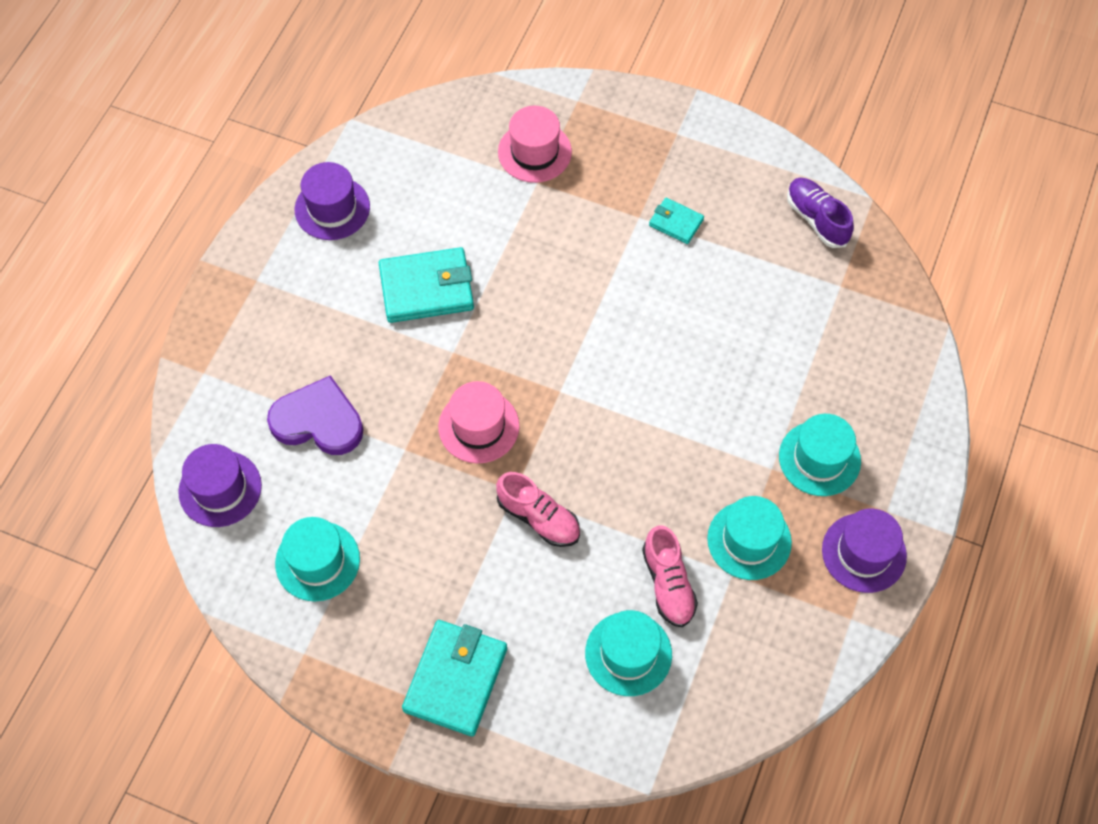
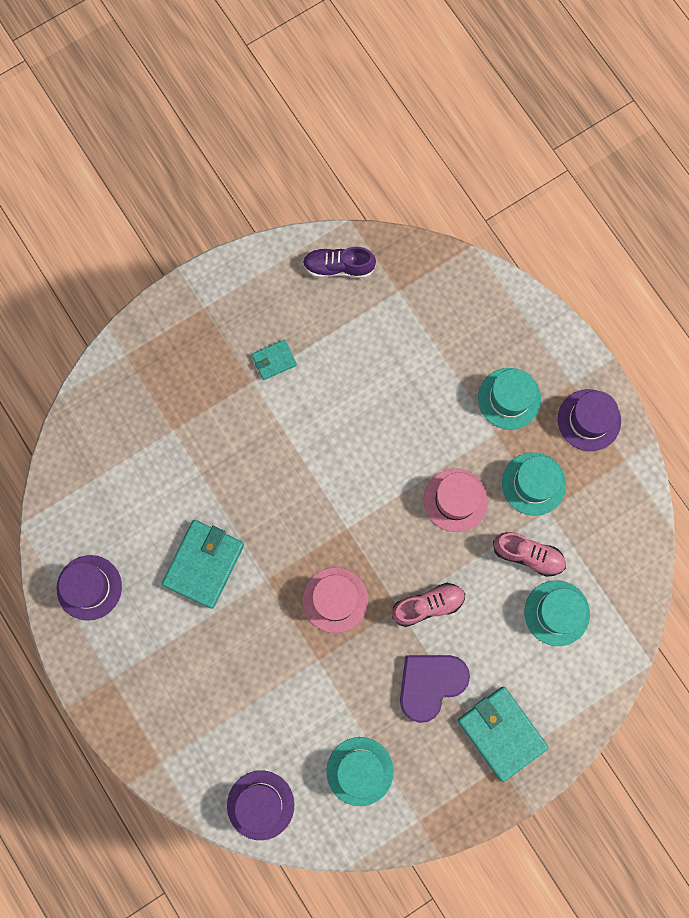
camera: 55 degrees left, 15 degrees up
purple heart [267,375,363,455] -> purple heart moved to [400,655,470,723]
pink hat [498,106,572,183] -> pink hat moved to [424,468,488,532]

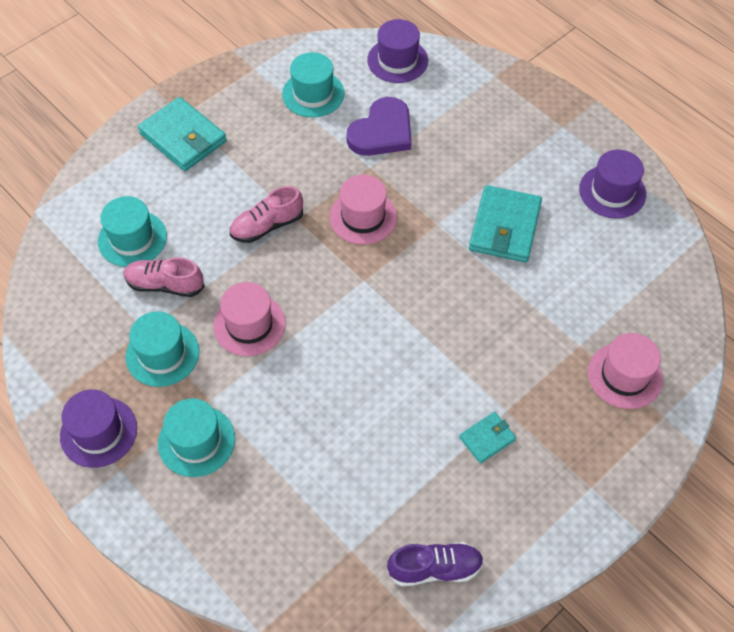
camera: 170 degrees right, 20 degrees down
purple heart [400,655,470,723] -> purple heart moved to [346,97,412,156]
none -> pink hat [588,333,663,409]

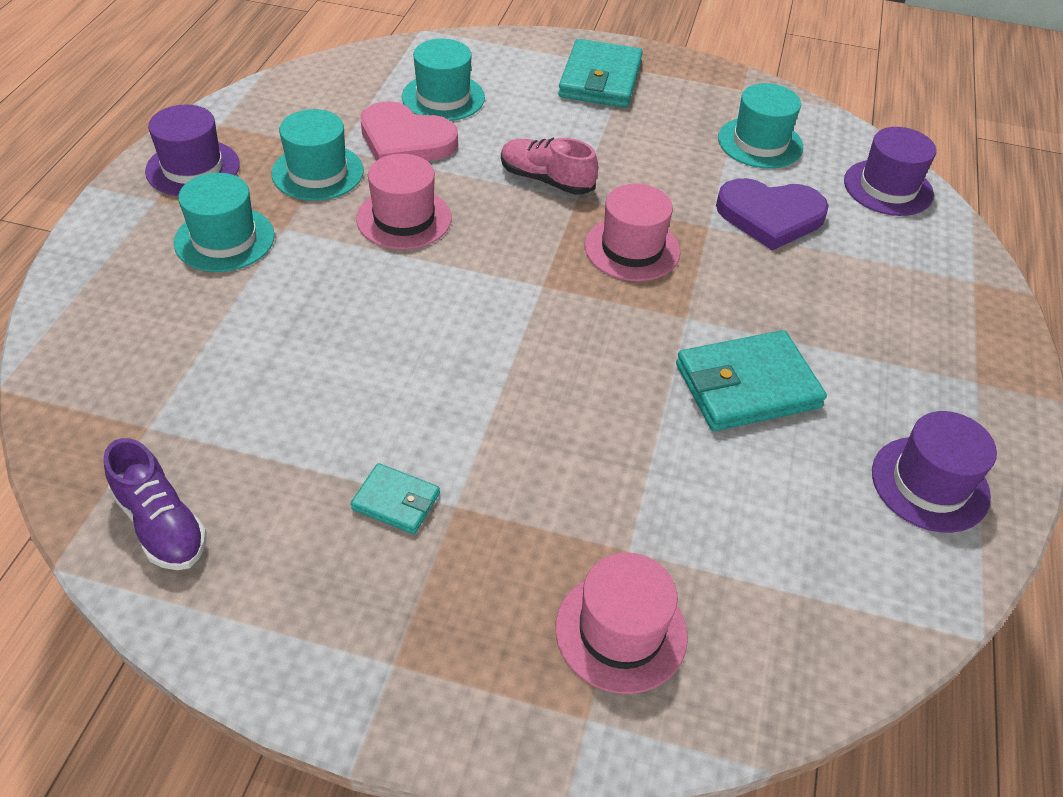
camera: 55 degrees right, 10 degrees down
pink shoe [124,257,205,297] -> pink heart [360,101,458,161]

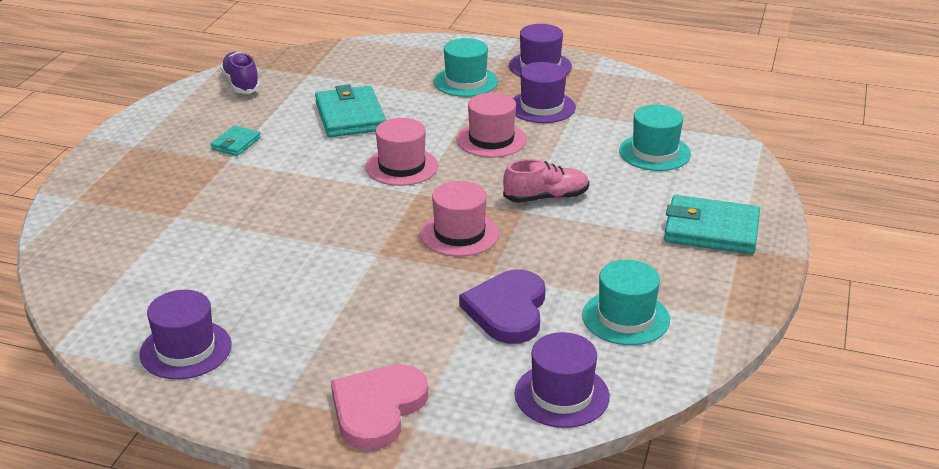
camera: 95 degrees right, 15 degrees down
purple shoe [104,438,207,570] -> purple shoe turned 105 degrees clockwise [220,52,260,94]
turquoise hat [271,109,364,201] -> purple hat [513,62,576,123]
pink heart [360,101,458,161] -> pink heart moved to [331,364,428,450]
pink shoe [501,138,598,195] -> pink shoe turned 45 degrees clockwise [503,159,589,203]
pink hat [555,553,688,694] -> pink hat moved to [365,118,438,186]
turquoise wallet [676,330,827,431] -> turquoise wallet moved to [315,85,386,137]

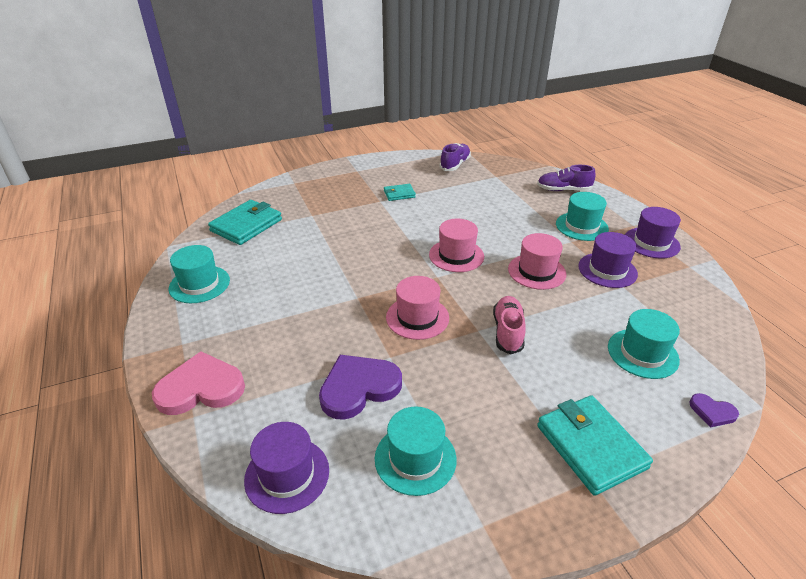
camera: 50 degrees right, 5 degrees up
purple hat [139,290,232,379] -> turquoise hat [169,245,230,303]
turquoise wallet [315,85,386,137] -> turquoise wallet moved to [208,200,282,245]
pink shoe [503,159,589,203] -> pink shoe turned 120 degrees counterclockwise [493,296,526,354]
none -> purple shoe [537,165,596,191]
none -> purple heart [689,393,739,428]

